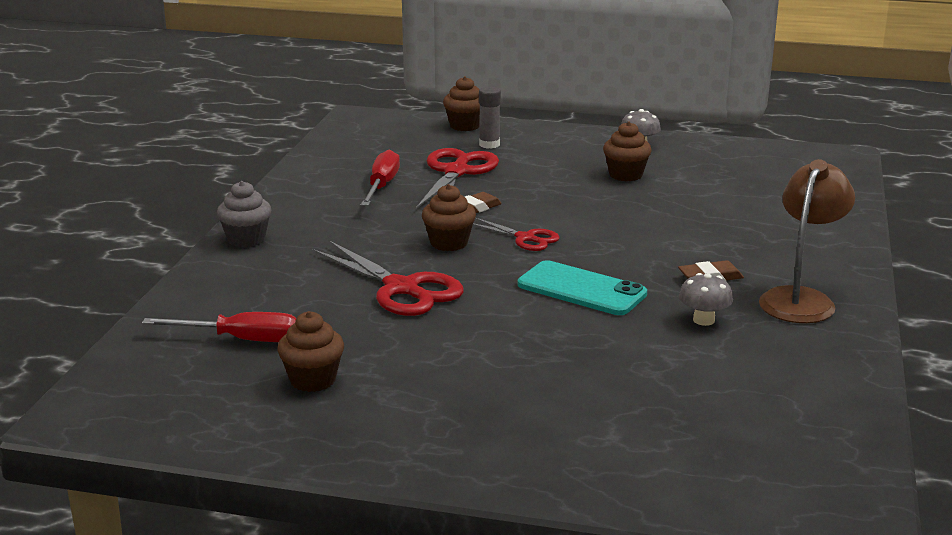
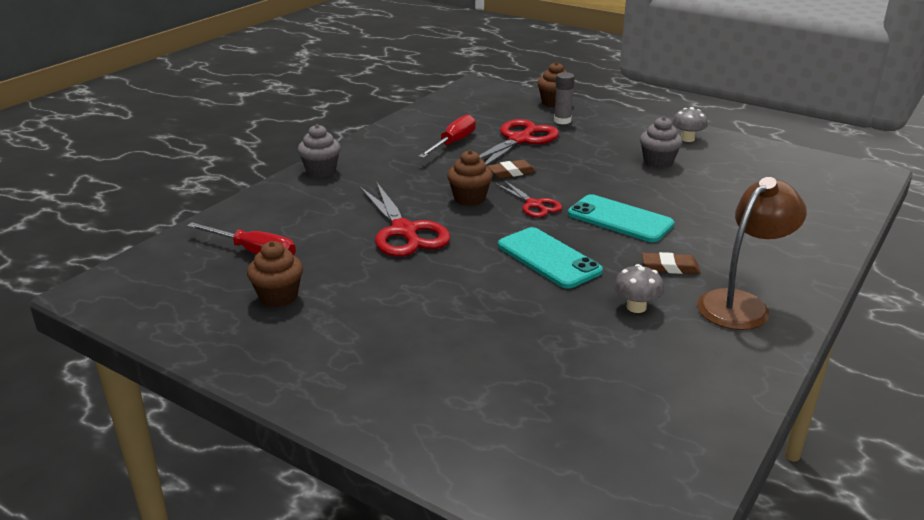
camera: 20 degrees right, 5 degrees up
brown cupcake [603,121,652,181] -> grey cupcake [640,116,683,169]
none -> turquoise phone [568,194,674,242]

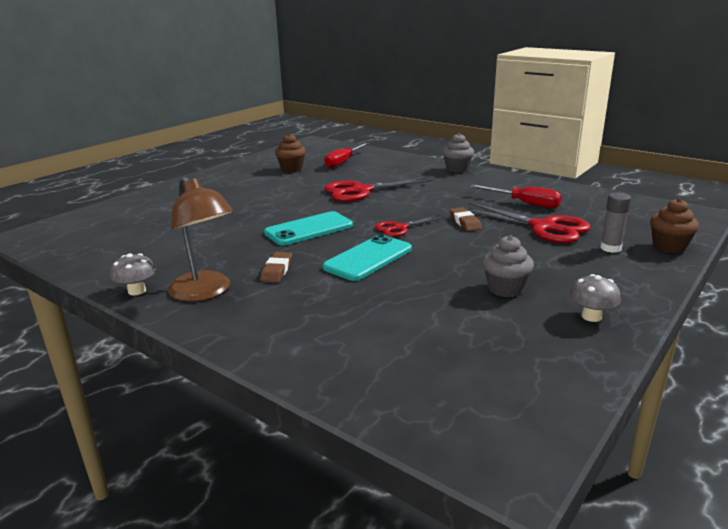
camera: 95 degrees right, 5 degrees down
brown cupcake [447,150,493,206] -> none
grey mushroom [614,264,664,313] -> grey mushroom moved to [110,253,156,295]

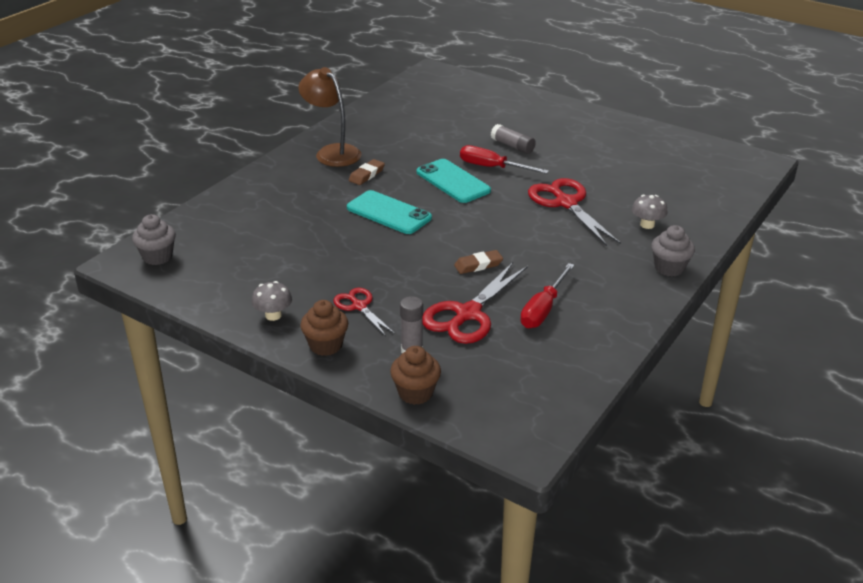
camera: 85 degrees right, 10 degrees up
grey mushroom [110,253,156,295] -> grey mushroom moved to [632,195,668,229]
brown lamp [168,176,233,302] -> brown lamp turned 90 degrees clockwise [298,67,361,167]
brown eraser [260,252,292,283] -> brown eraser turned 60 degrees counterclockwise [349,159,385,185]
brown cupcake [275,133,306,172] -> brown cupcake moved to [300,300,348,356]
red screwdriver [324,143,368,168] -> red screwdriver moved to [460,145,549,174]
red scissors [375,215,444,237] -> red scissors moved to [333,288,395,336]
grey cupcake [482,235,534,297] -> grey cupcake moved to [132,214,176,265]
none -> grey glue stick [491,124,536,154]

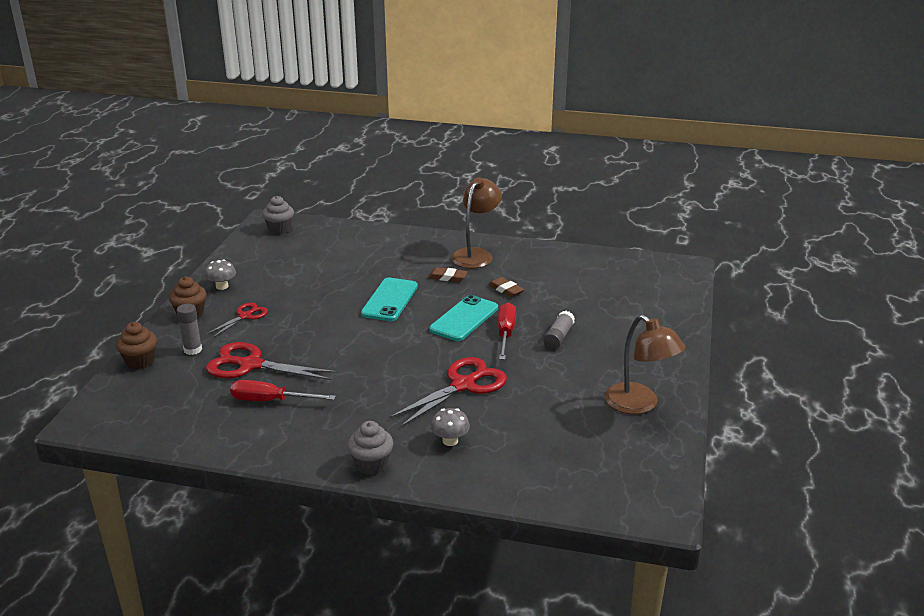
camera: 70 degrees right, 5 degrees down
brown eraser [454,250,503,274] -> brown eraser moved to [488,277,525,297]
none -> brown lamp [605,315,685,414]

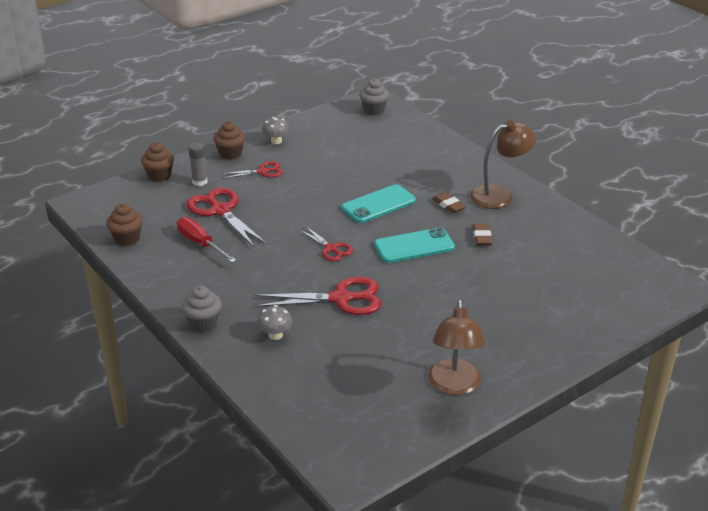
camera: 40 degrees right, 5 degrees up
red screwdriver [498,303,516,360] -> none
grey glue stick [543,311,575,349] -> none
none -> brown cupcake [106,203,143,246]
none -> red scissors [300,226,353,261]

